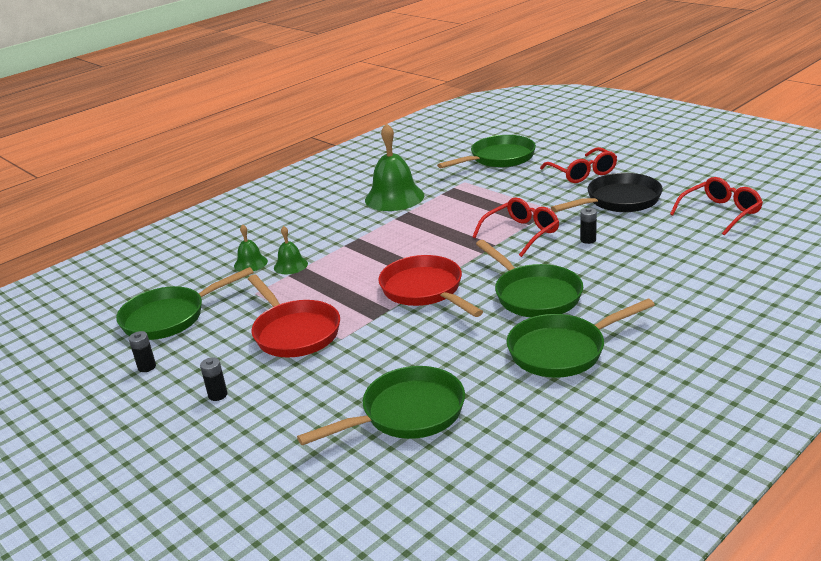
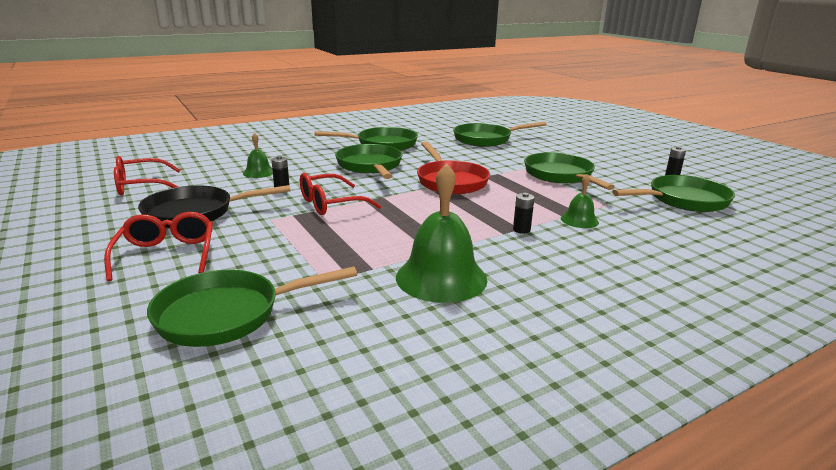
camera: 170 degrees left, 5 degrees down
black battery [200,357,227,401] -> black battery moved to [513,193,535,234]
green bell [234,224,268,272] -> green bell moved to [243,133,273,178]
red pan [248,275,340,358] -> green pan [524,152,615,190]

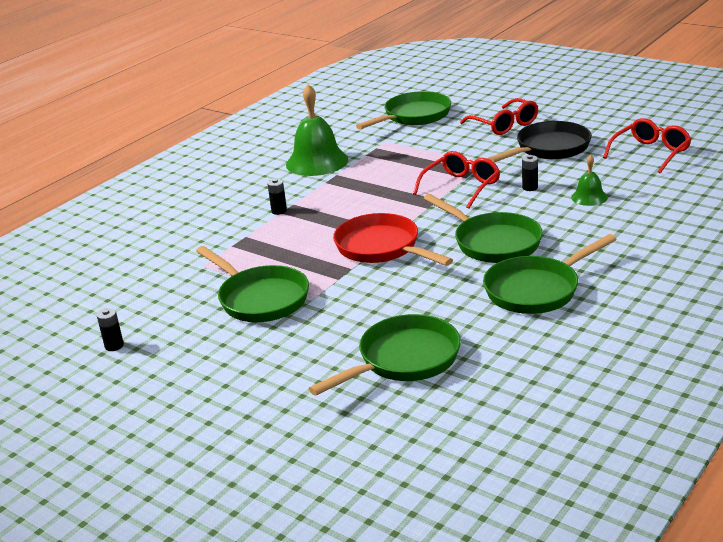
camera: 160 degrees right, 5 degrees up
green bell [561,175,599,228] -> none
green pan [612,175,735,212] -> none

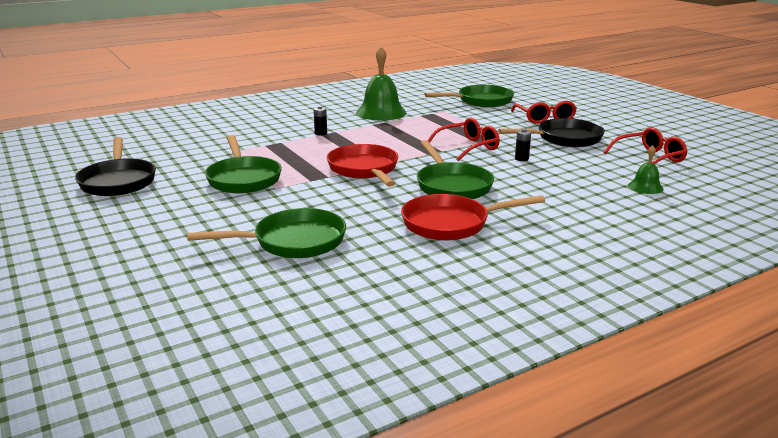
camera: 20 degrees right, 5 degrees down
black battery [97,308,124,351] -> black pan [75,137,156,196]
green pan [483,234,617,314] -> red pan [401,194,545,241]
green bell [571,155,608,206] -> green bell moved to [628,146,664,194]

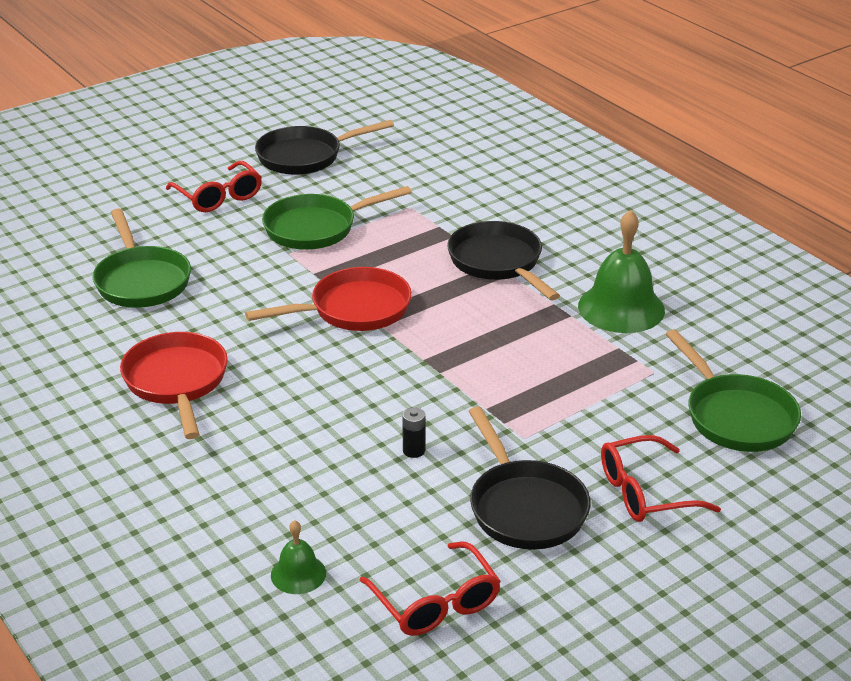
camera: 85 degrees right, 10 degrees up
black battery [314,106,327,136] -> black pan [447,221,560,301]
green pan [417,140,494,199] -> none
red glasses [427,118,500,161] -> red glasses moved to [166,161,262,212]

